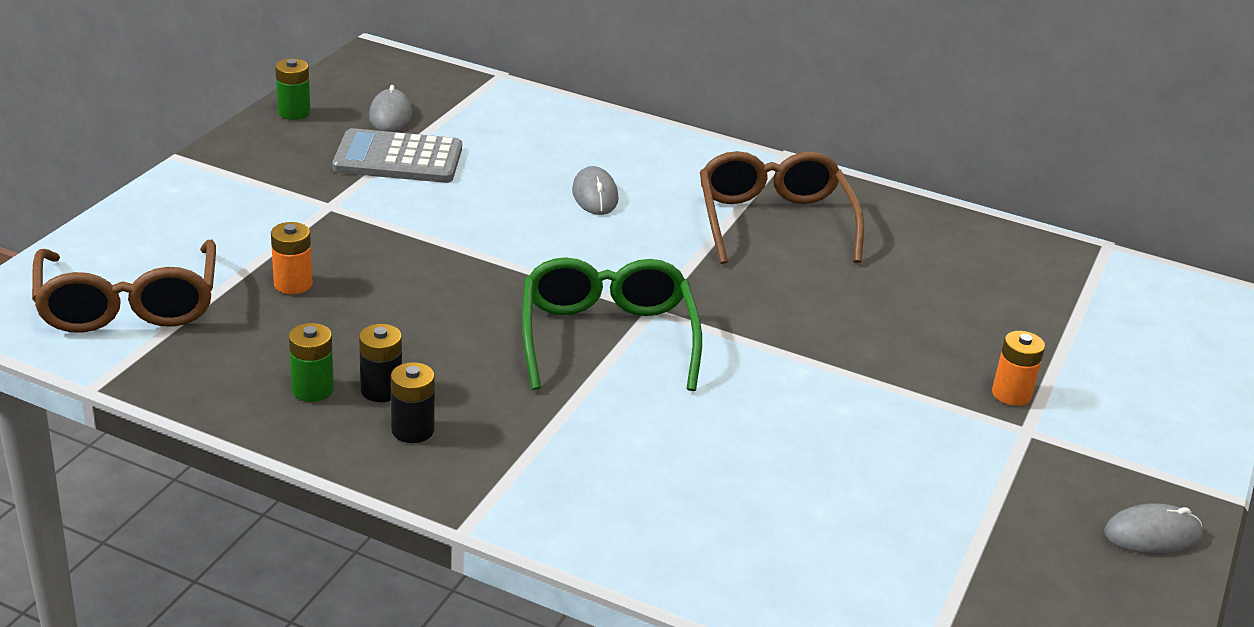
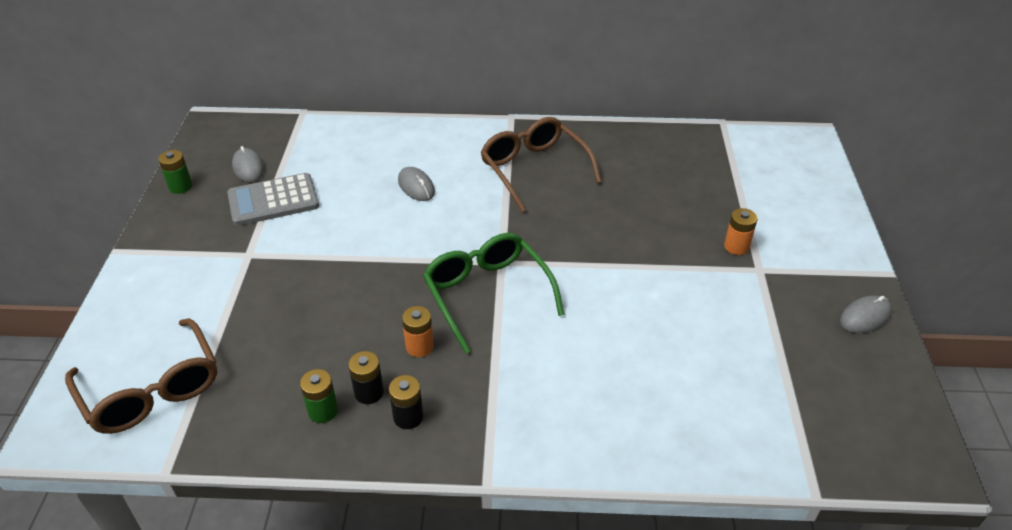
camera: 20 degrees left, 10 degrees up
orange battery [271,222,312,294] -> orange battery moved to [402,306,434,357]

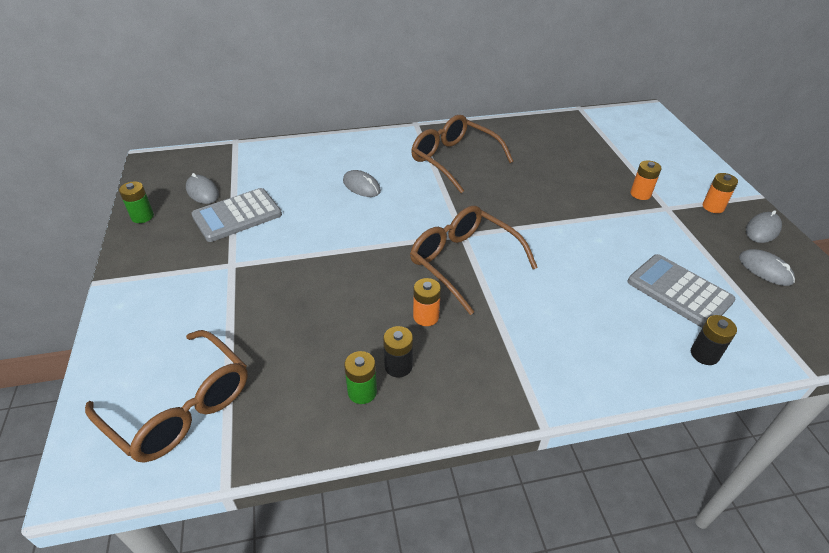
camera: 15 degrees left, 0 degrees up
black battery [389,375,423,429] -> black battery moved to [691,315,737,365]
green glasses [423,233,565,354] -> brown glasses [410,206,538,315]
none -> grey calculator [628,254,735,328]
none -> orange battery [703,173,738,213]
none -> grey mouse [739,249,795,286]

